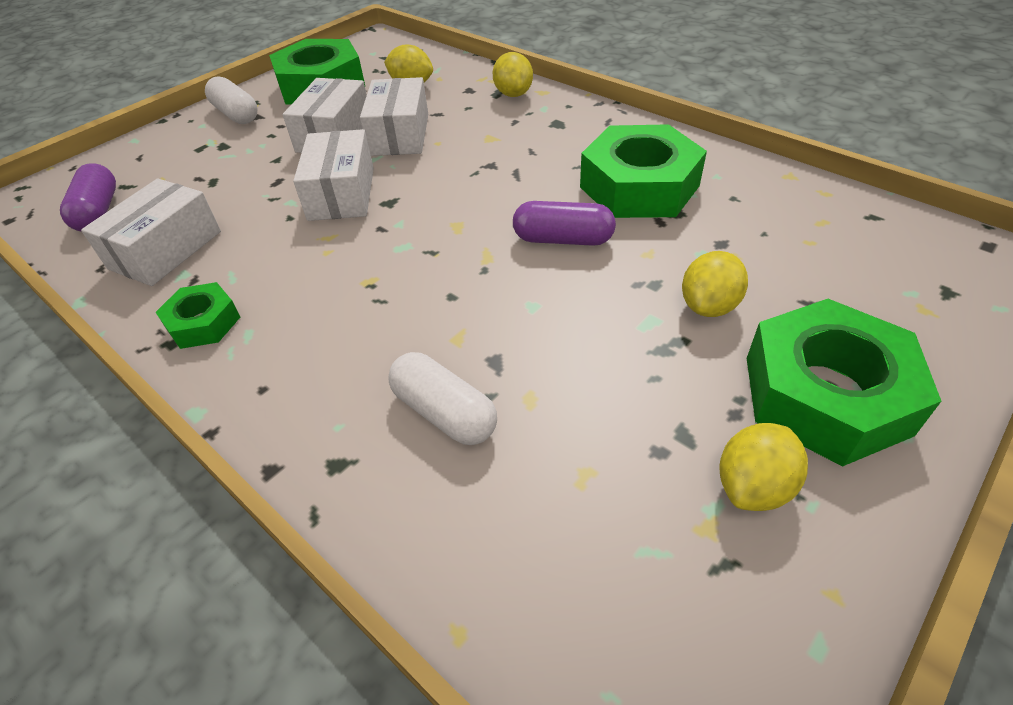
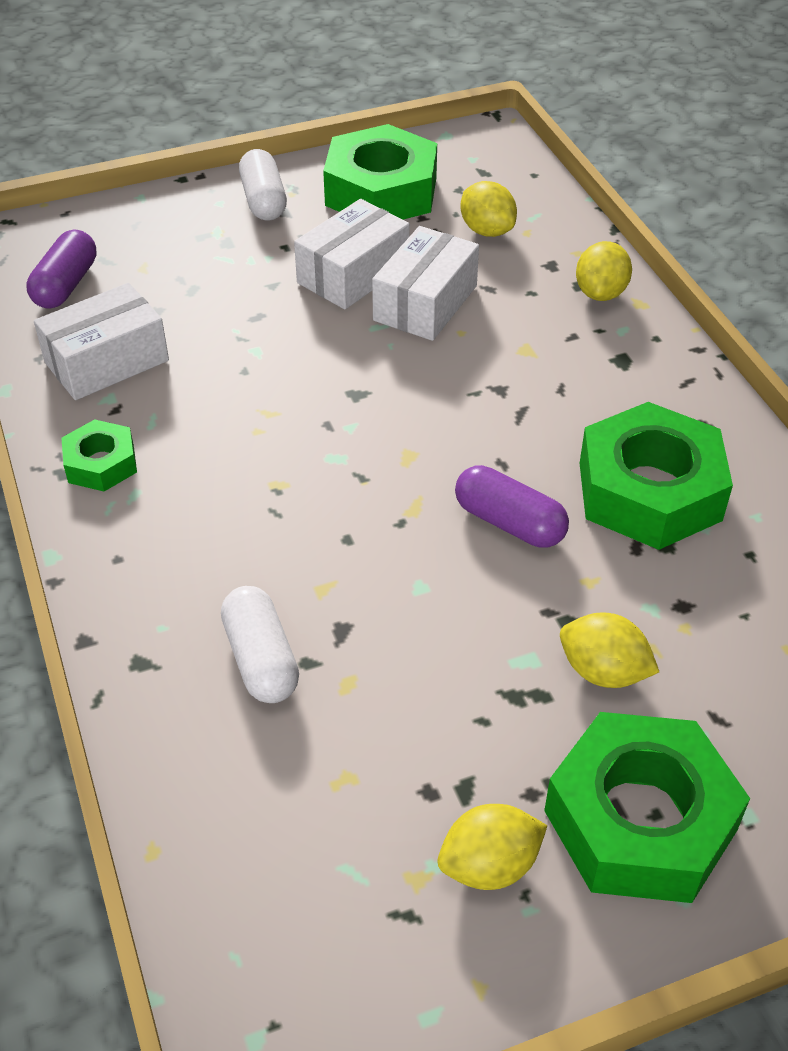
camera: 25 degrees right, 0 degrees up
white box [293,129,374,221] -> none
yellow lemon [682,251,748,317] -> yellow lemon turned 60 degrees clockwise [560,612,659,688]

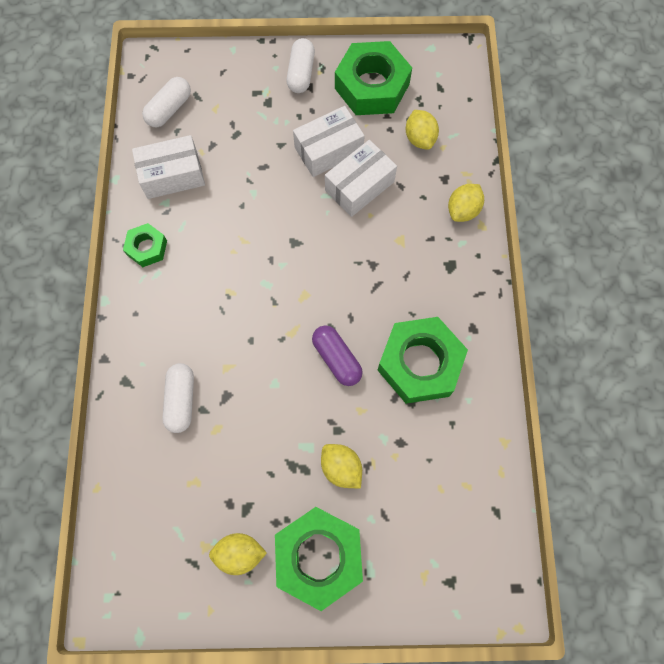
camera: 20 degrees right, 25 degrees up
purple capsule [26,230,97,309] -> white capsule [142,77,191,127]

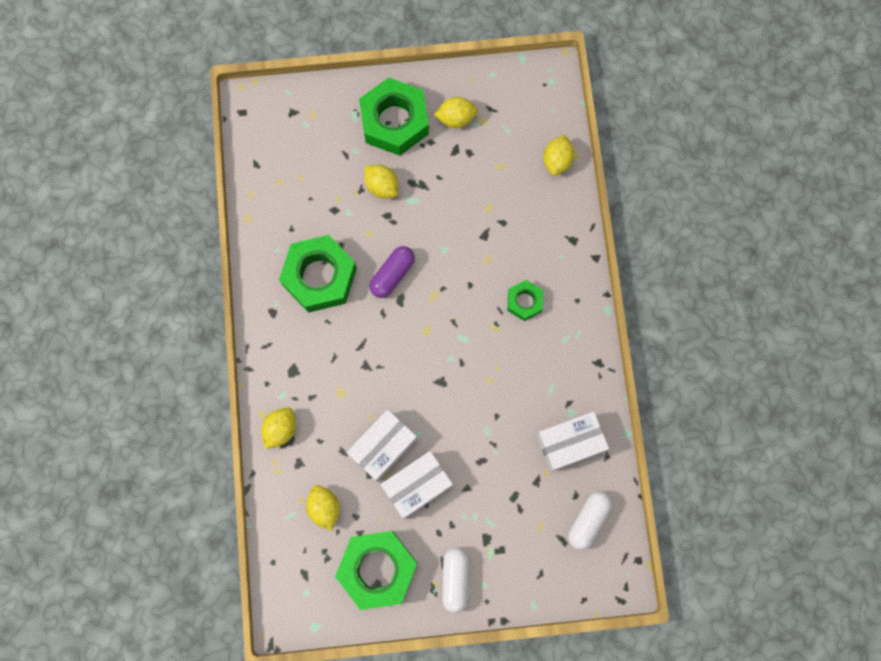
camera: 175 degrees right, 5 degrees up
green nut [123,223,167,267] -> green nut moved to [508,280,543,321]
white capsule [162,363,194,433] -> none
purple capsule [312,325,363,386] -> purple capsule turned 75 degrees clockwise [369,246,415,298]
none -> yellow lemon [543,135,575,176]

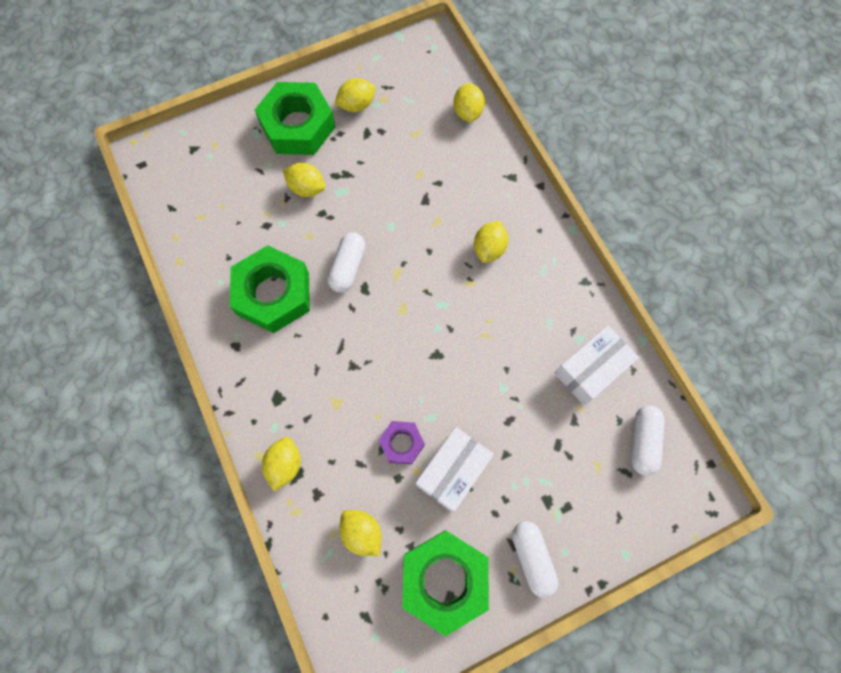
camera: 20 degrees left, 5 degrees down
white box [347,409,417,482] -> purple nut [379,421,425,465]
purple capsule [369,246,415,298] -> white capsule [328,232,365,292]
green nut [508,280,543,321] -> yellow lemon [474,221,508,263]

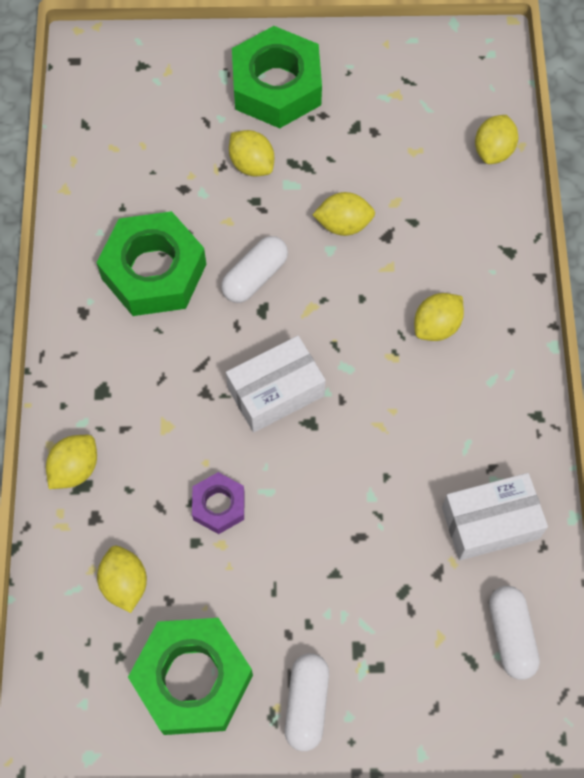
camera: 25 degrees right, 5 degrees down
yellow lemon [334,78,376,112] -> yellow lemon moved to [313,192,375,236]
white box [416,427,494,513] -> white box moved to [226,336,326,432]
white capsule [631,405,665,476] -> white capsule turned 45 degrees counterclockwise [489,586,540,680]

